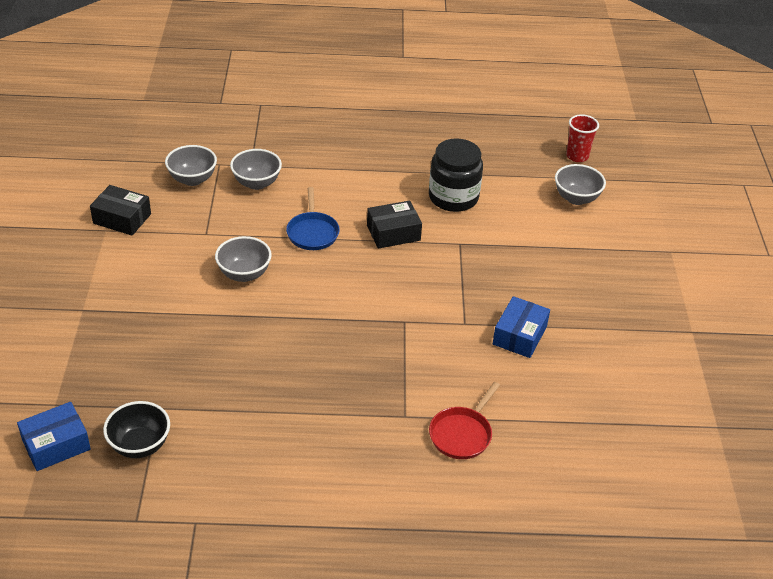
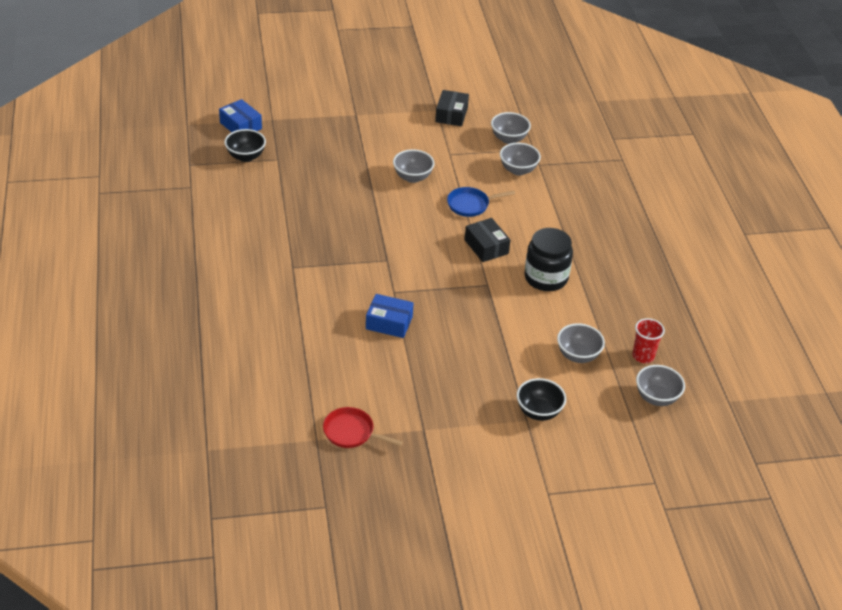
camera: 80 degrees right, 0 degrees up
red pan [429,382,500,459] -> red pan moved to [323,407,403,448]
none -> black bowl [517,378,566,421]
none -> grey bowl [636,365,685,406]

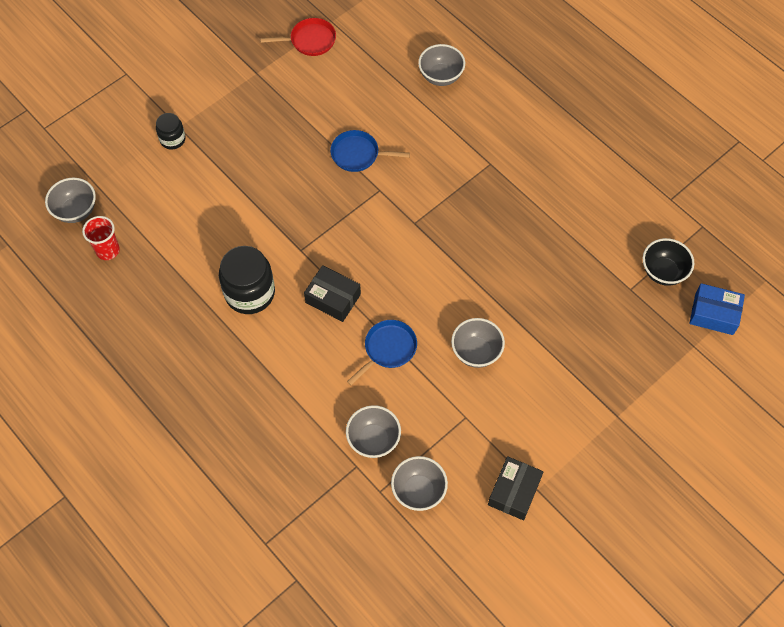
camera: 150 degrees right, 20 degrees up
blue box [366,294,414,338] -> blue pan [330,130,410,172]
black box [435,90,469,126] -> black box turned 45 degrees clockwise [488,456,543,520]
black bowl [517,378,566,421] -> black jar [156,113,186,150]
grey bowl [557,323,605,363] -> grey bowl moved to [418,44,465,86]

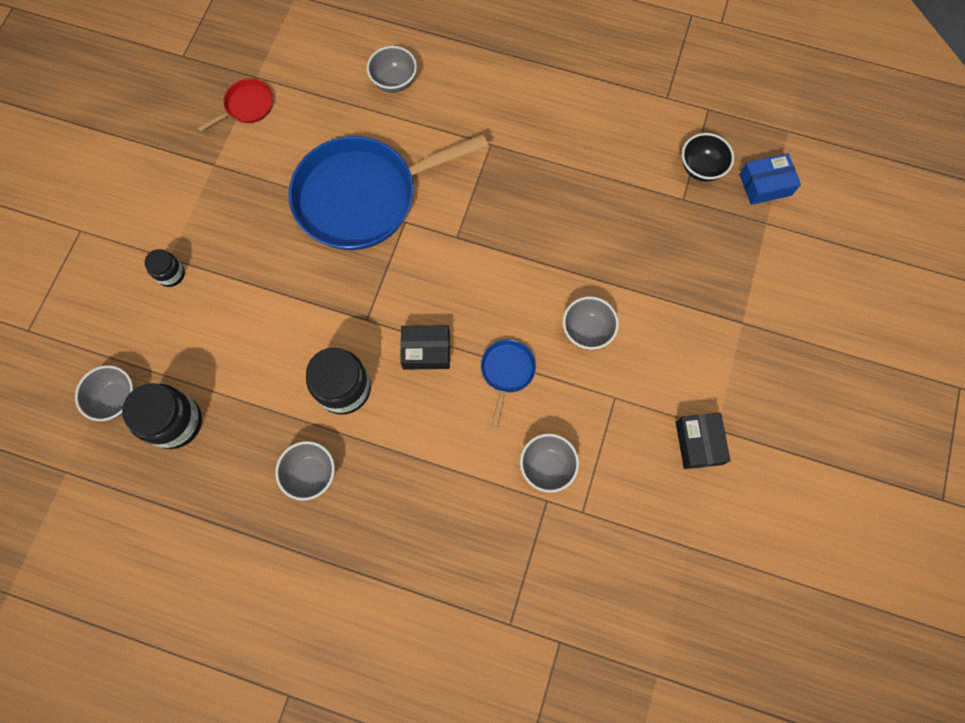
camera: 30 degrees left, 10 degrees up
red cup [82,216,120,260] -> black jar [122,383,202,449]
blue pan [330,130,410,172] -> blue pan [288,134,488,250], size x2.38
grey bowl [391,456,448,511] -> grey bowl moved to [275,441,335,501]

